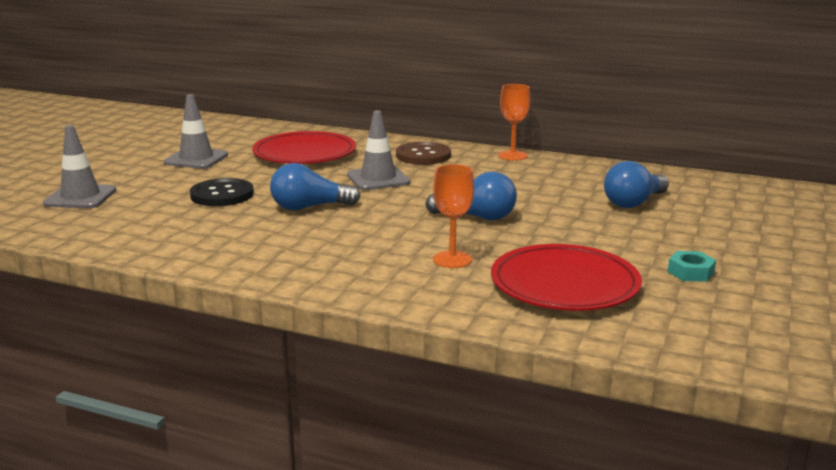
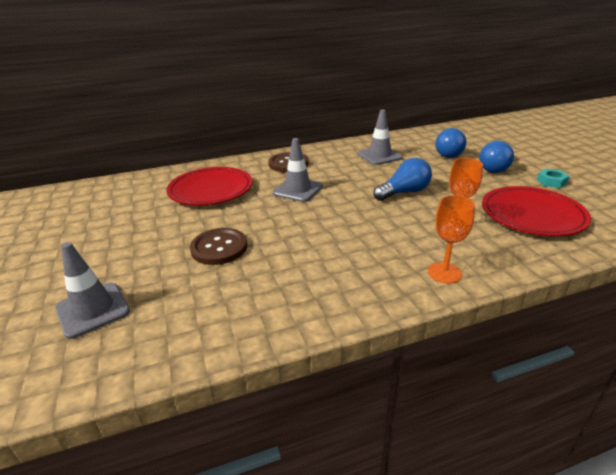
camera: 40 degrees left, 10 degrees up
grey traffic cone [164,94,228,169] -> grey traffic cone moved to [358,110,403,165]
black button [190,178,254,206] -> brown button [190,228,247,265]
blue light bulb [270,163,361,210] -> blue light bulb moved to [479,141,514,173]
orange goblet [498,84,531,161] -> orange goblet moved to [428,195,475,284]

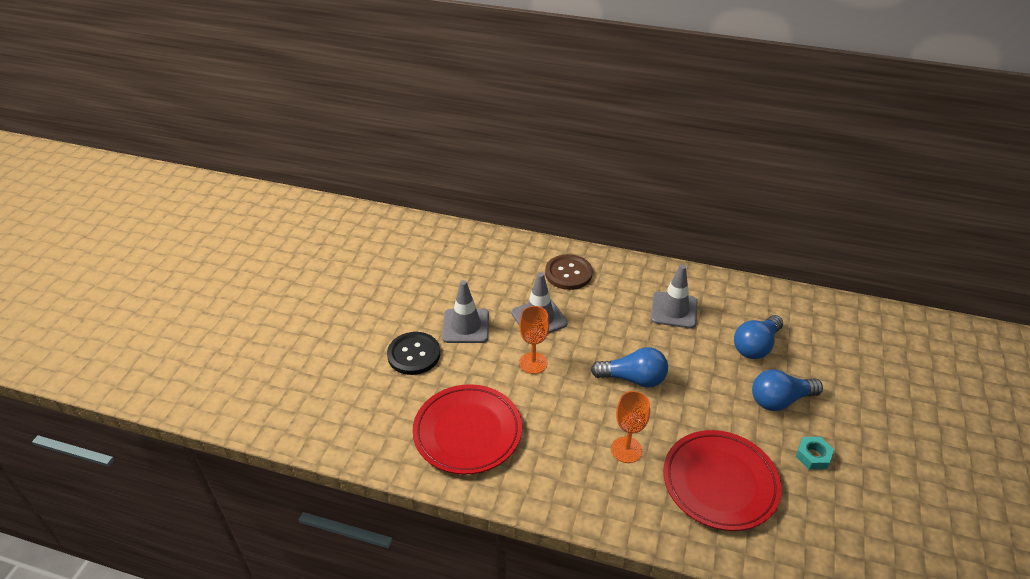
camera: 35 degrees right, 10 degrees up
grey traffic cone [55,242,130,339] -> grey traffic cone moved to [442,280,489,343]
red plate [166,167,252,206] -> red plate moved to [413,384,522,475]
brown button [190,228,247,265] -> black button [387,332,440,375]
orange goblet [428,195,475,284] -> orange goblet moved to [519,306,549,374]

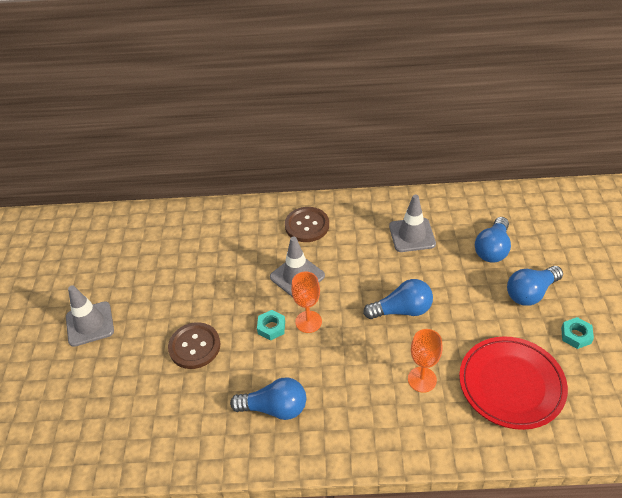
camera: 15 degrees left, 5 degrees up
black button [387,332,440,375] -> brown button [168,322,220,369]
red plate [413,384,522,475] -> blue light bulb [230,377,306,420]
grey traffic cone [442,280,489,343] -> grey traffic cone moved to [66,285,114,347]
none -> turquoise nut [257,310,285,341]

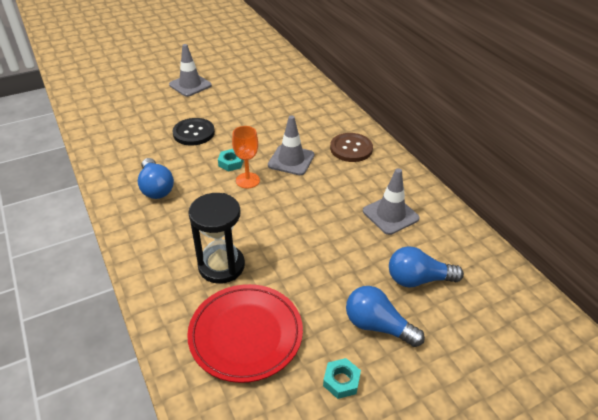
camera: 60 degrees right, 5 degrees down
brown button [168,322,220,369] -> black button [172,118,215,146]
blue light bulb [363,279,433,319] -> none
orange goblet [408,329,443,393] -> black hourglass [188,193,245,284]

